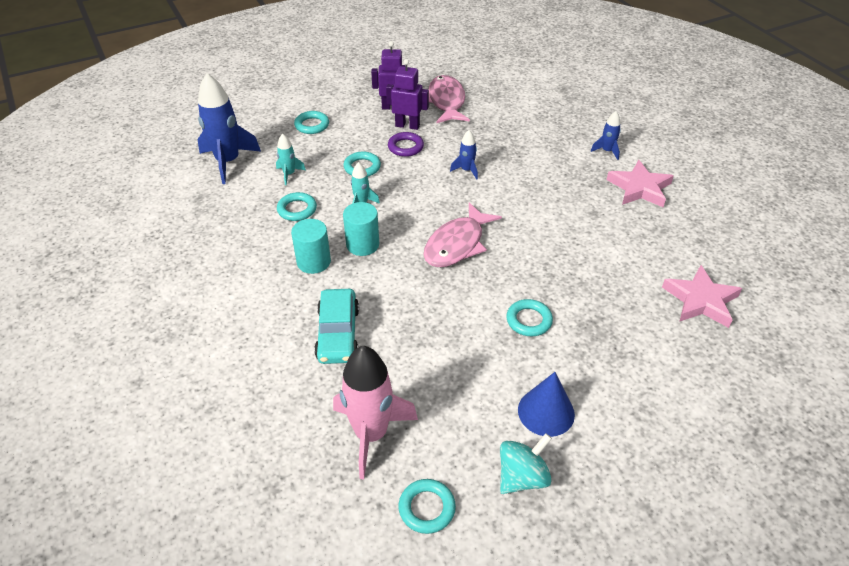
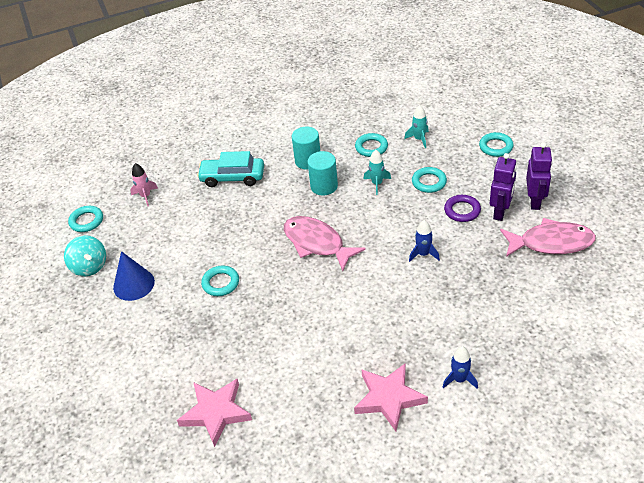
camera: 100 degrees right, 0 degrees up
blue rocket [197,73,261,184] -> none
pink rocket [333,346,418,479] -> pink rocket [130,163,158,206], size x0.48

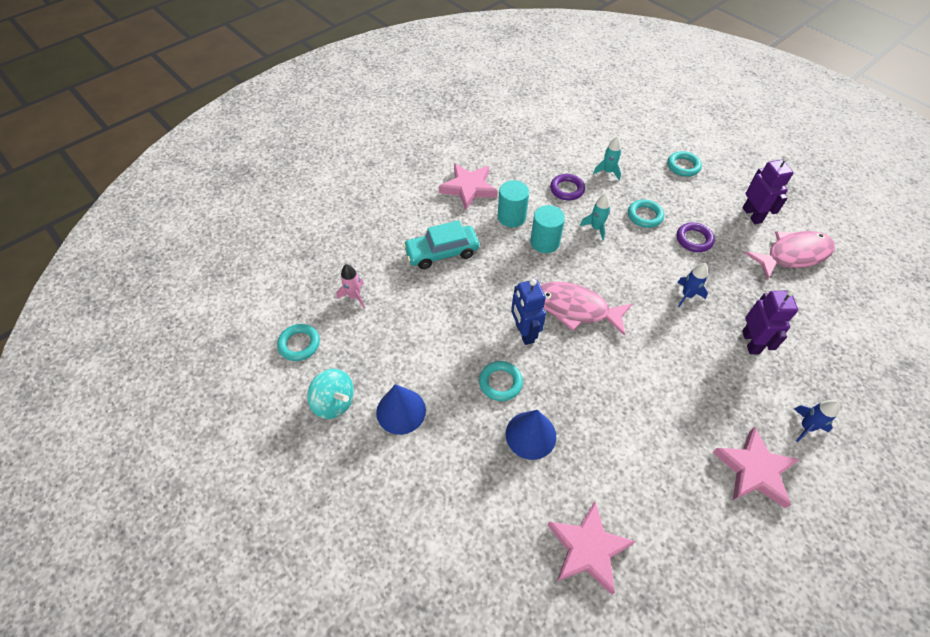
camera: 25 degrees left, 10 degrees up
turquoise ring [355,133,388,157] -> purple ring [550,174,585,200]
purple robot [489,153,517,221] -> purple robot moved to [742,289,798,354]
none -> pink star [439,164,497,210]
none -> blue cone [506,410,556,460]
none -> blue robot [511,279,546,345]

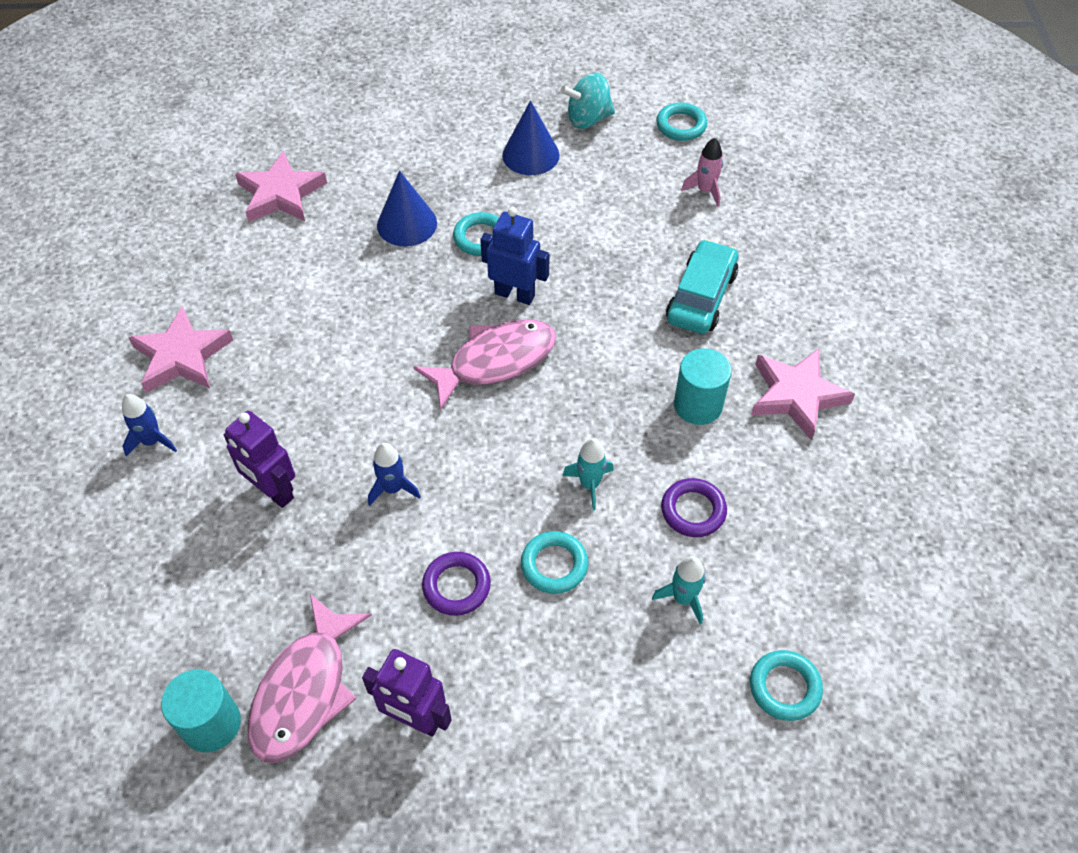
camera: 130 degrees right, 0 degrees up
turquoise cylinder [530,205,565,253] -> turquoise cylinder moved to [161,669,241,752]
turquoise ring [667,151,702,177] -> turquoise ring moved to [750,650,823,721]

